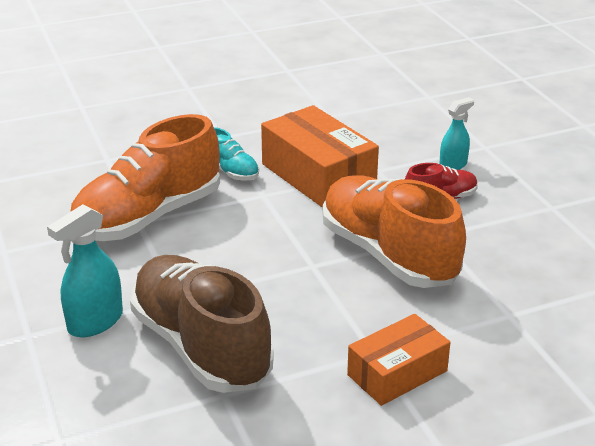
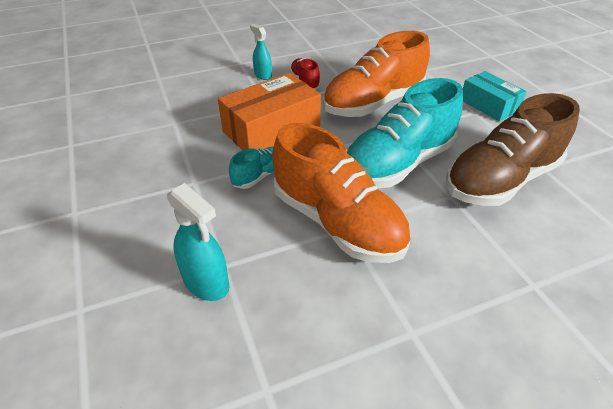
camera: 90 degrees left, 10 degrees up
turquoise spray bottle [47,204,123,337] -> turquoise spray bottle moved to [167,183,229,301]
orange box [347,314,451,406] -> turquoise box [463,71,527,121]
none -> turquoise shoe [347,78,463,188]

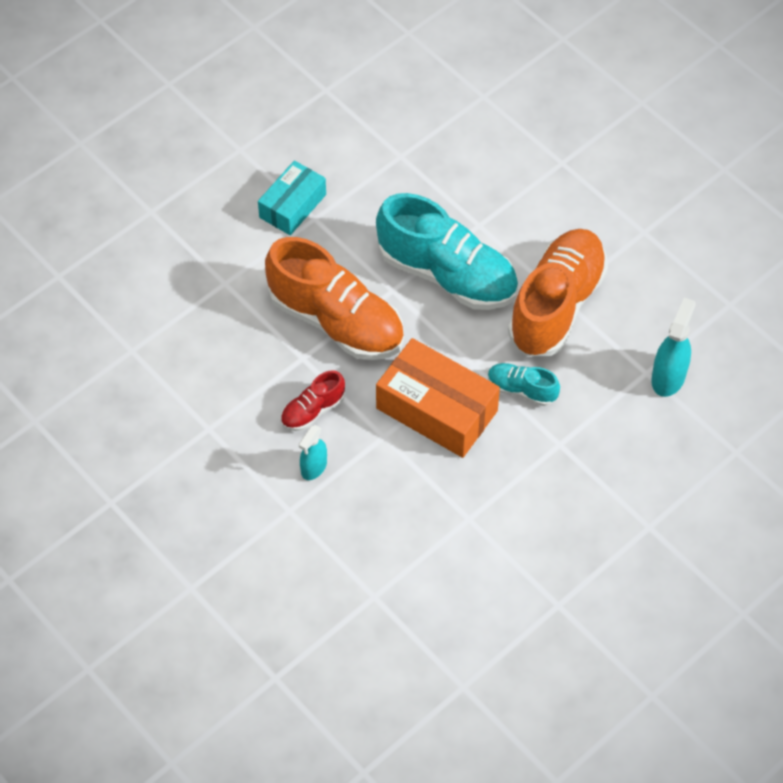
camera: 110 degrees left, 15 degrees up
brown shoe [446,93,580,206] -> none

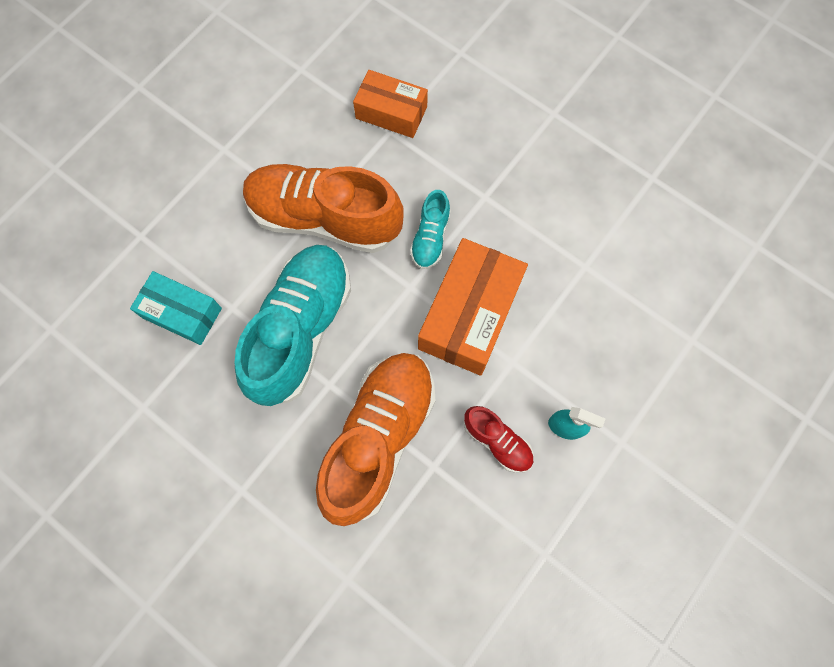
camera: 100 degrees left, 15 degrees up
turquoise box [258,160,326,235] -> turquoise box moved to [130,271,222,345]
turquoise spray bottle [651,298,696,397] -> orange box [353,70,428,138]

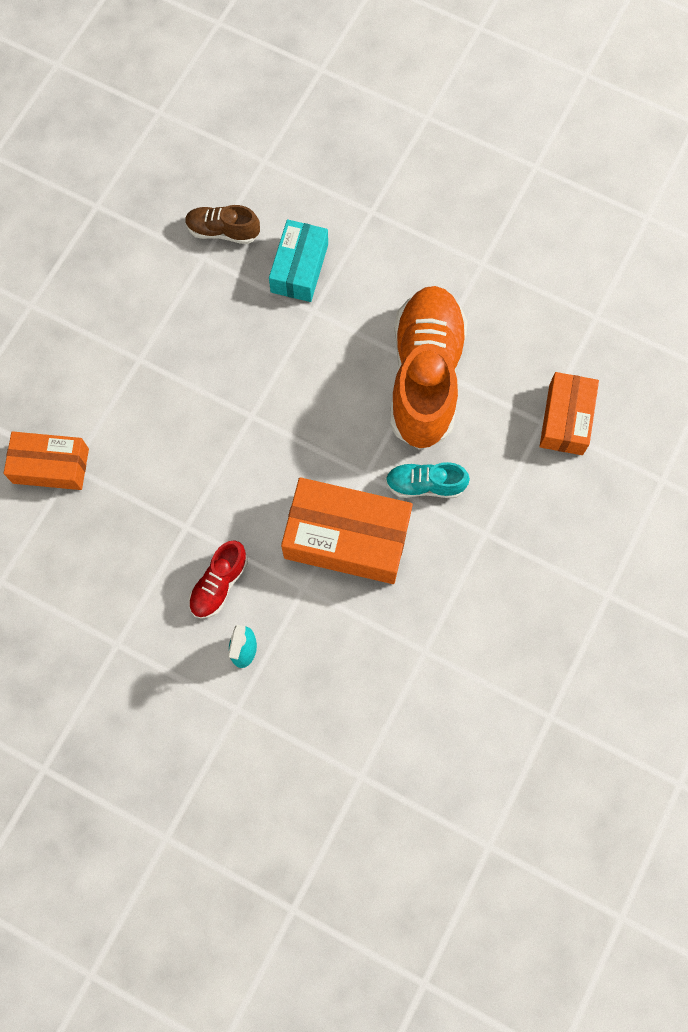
camera: 80 degrees right, 0 degrees up
turquoise shoe [234,245,351,406] -> none
orange shoe [316,353,435,526] -> none
none -> orange box [4,431,89,490]
none -> brown shoe [185,205,260,244]

